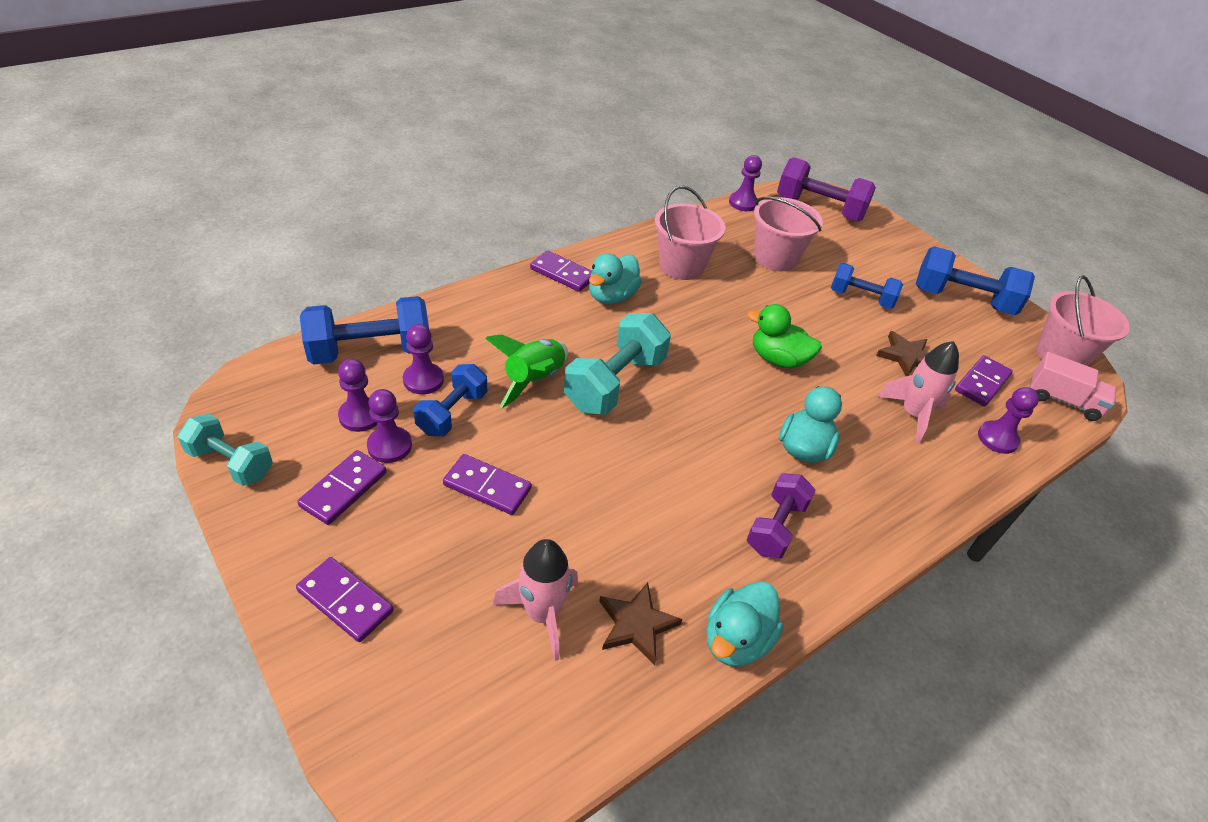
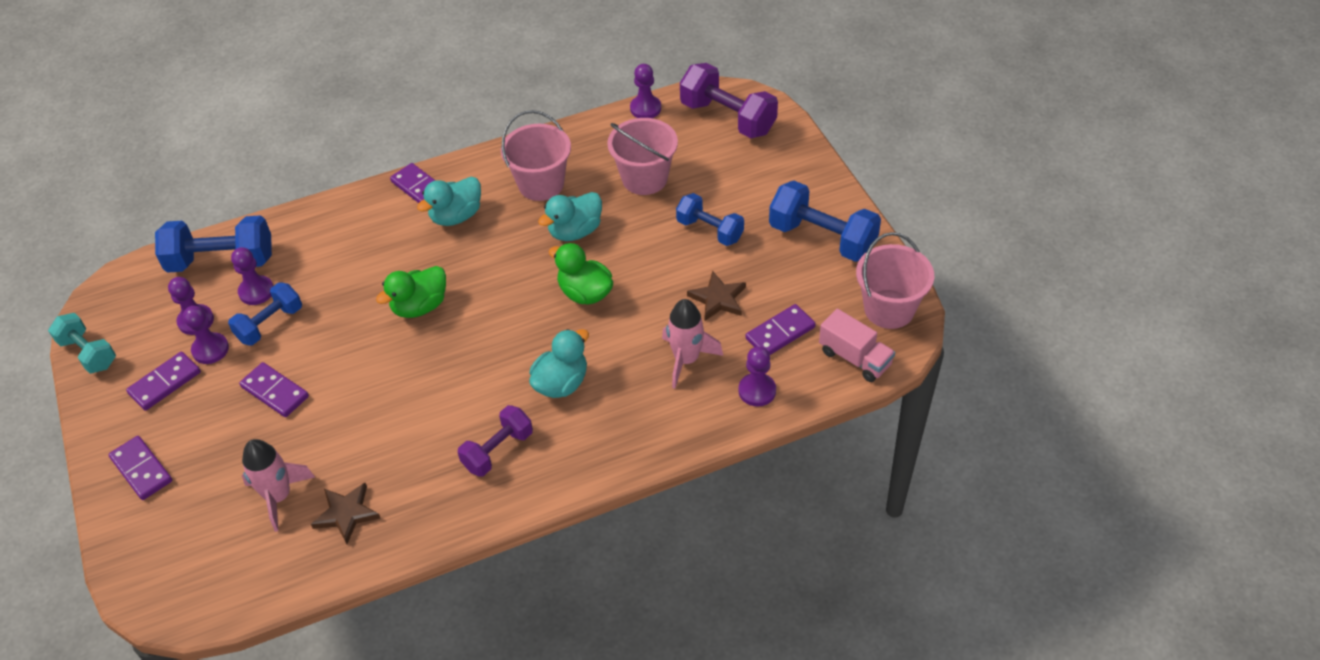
camera: 20 degrees right, 5 degrees up
green rocket [485,334,568,408] -> none
turquoise dumbbell [564,313,671,415] -> green duck [376,266,446,318]
turquoise duck [707,581,784,667] -> turquoise duck moved to [538,192,602,241]

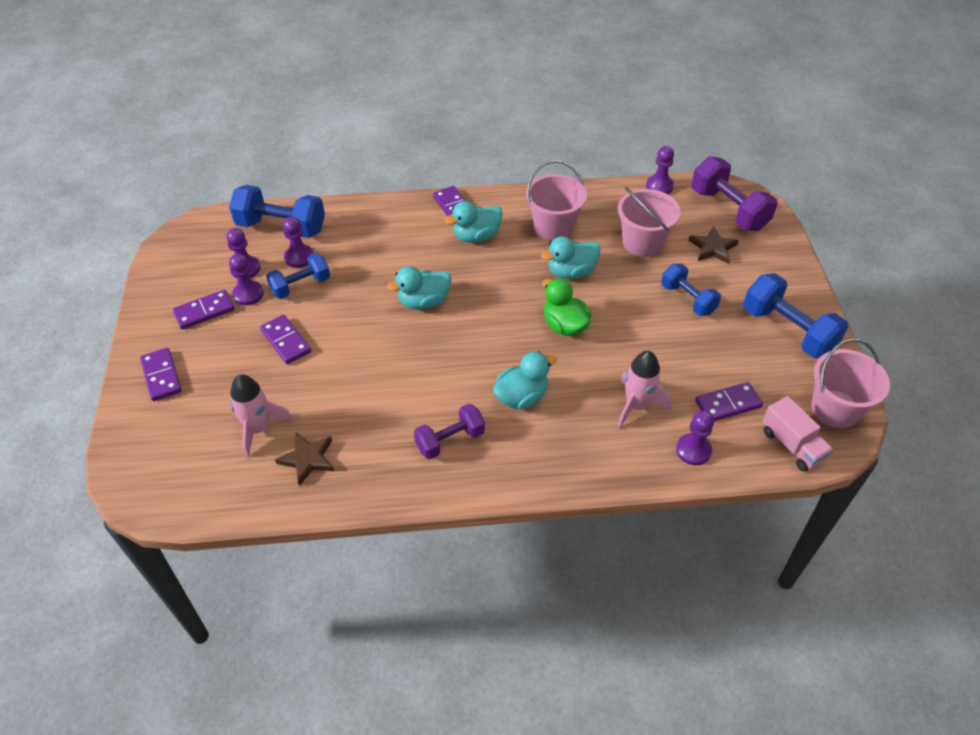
camera: 15 degrees right, 0 degrees up
turquoise dumbbell [48,313,116,374] -> none
green duck [376,266,446,318] -> turquoise duck [387,266,451,310]
brown star [687,271,746,321] -> brown star moved to [688,227,739,264]

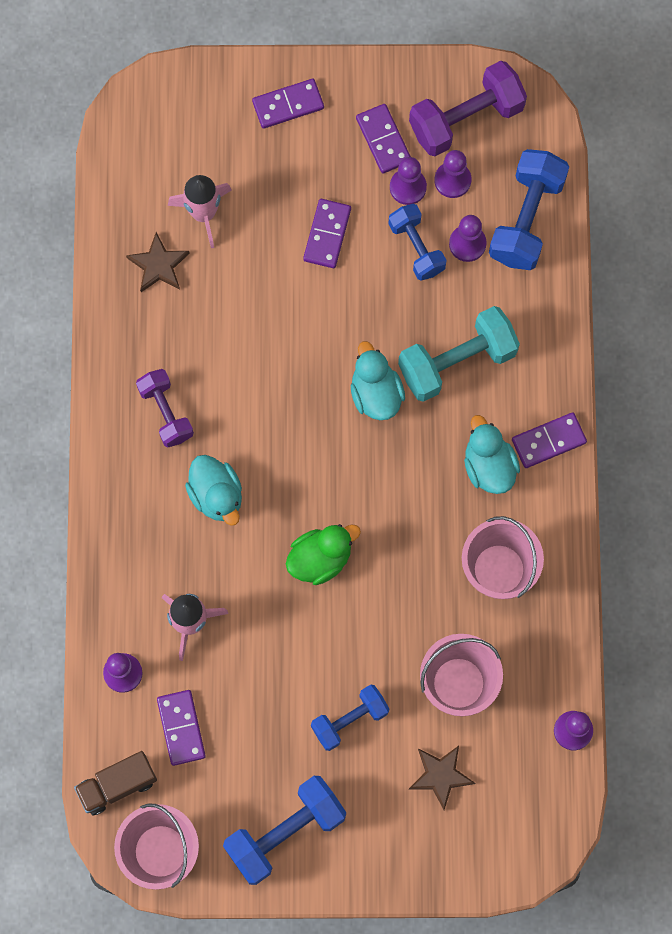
camera: 95 degrees right, 25 degrees up
purple domino [260,315,311,364] -> purple domino turned 45 degrees counterclockwise [303,199,351,268]
turquoise duck [541,236,600,279] -> none
purple dumbbell [691,156,777,231] -> purple dumbbell moved to [409,61,527,156]
pink truck [762,396,833,471] -> brown truck [74,751,157,815]
none -> turquoise dumbbell [398,306,520,402]

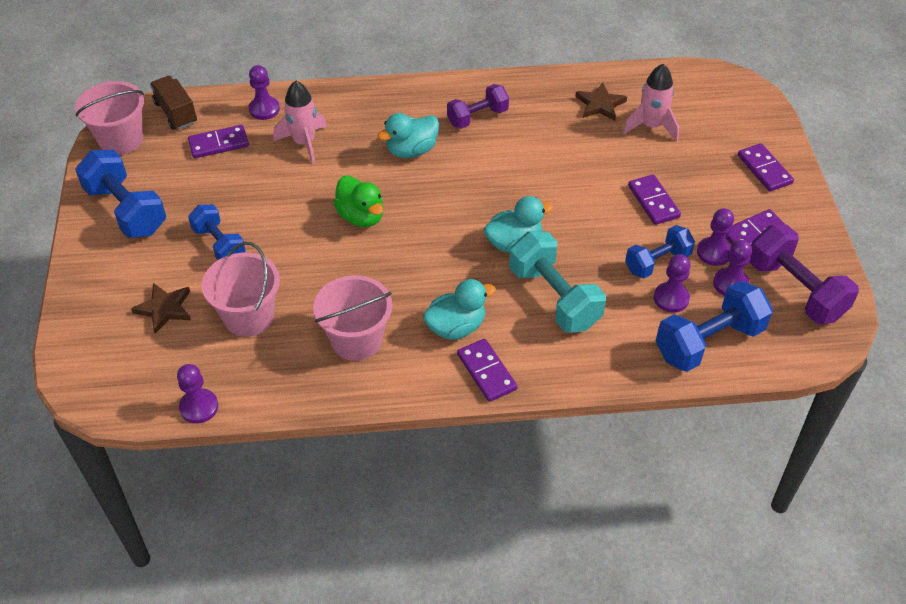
camera: 85 degrees right, 25 degrees down
purple domino [303,199,351,268] -> purple domino turned 60 degrees clockwise [628,174,681,225]
blue dumbbell [489,149,569,270] -> blue dumbbell turned 45 degrees counterclockwise [656,281,773,372]

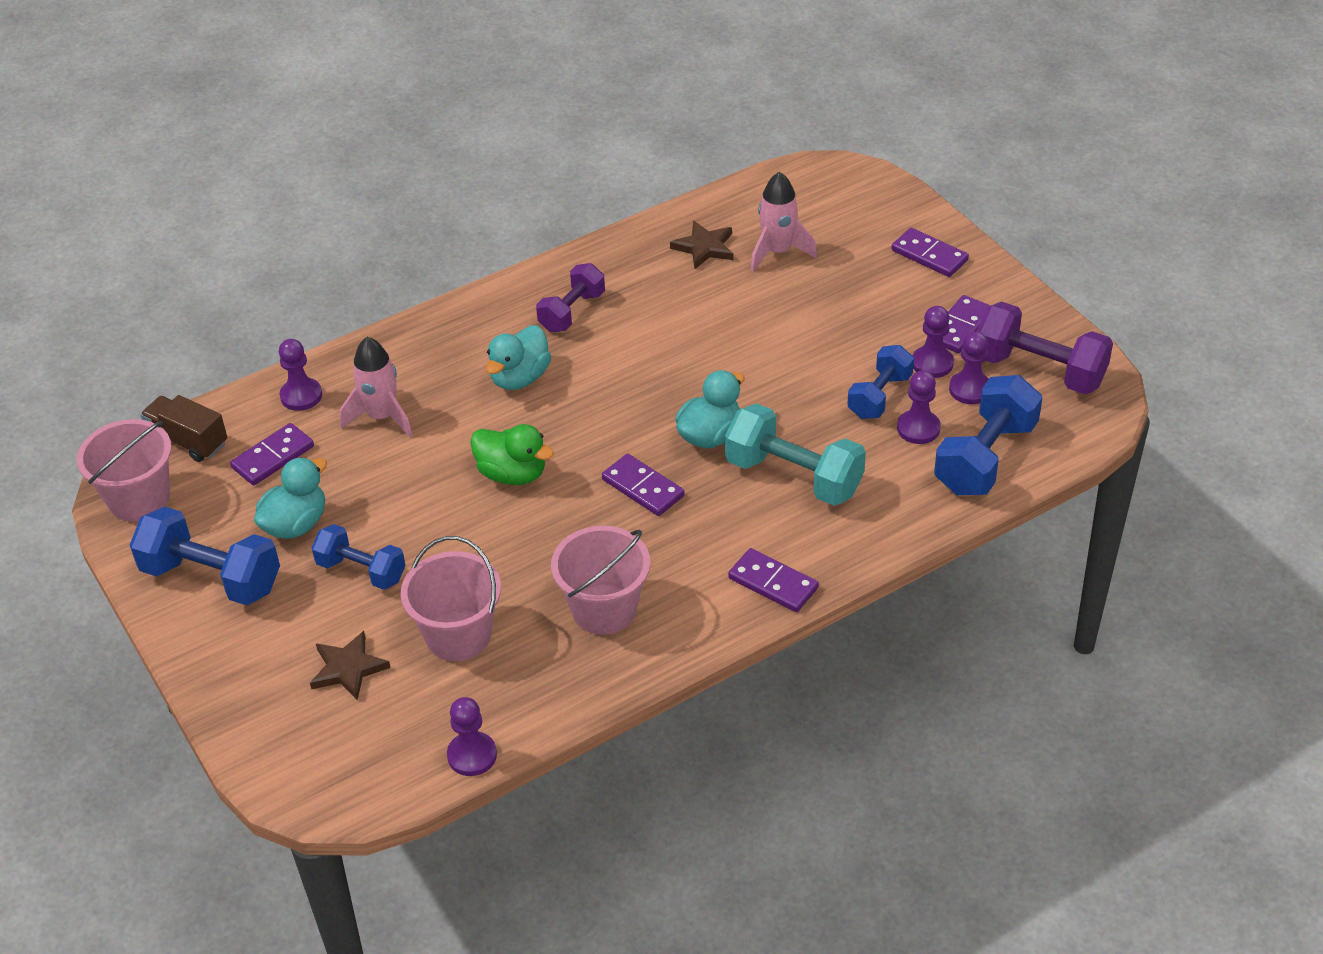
camera: 25 degrees left, 5 degrees down
turquoise duck [423,279,496,340] -> turquoise duck moved to [254,457,327,539]
purple domino [628,174,681,225] -> purple domino moved to [602,454,684,516]

